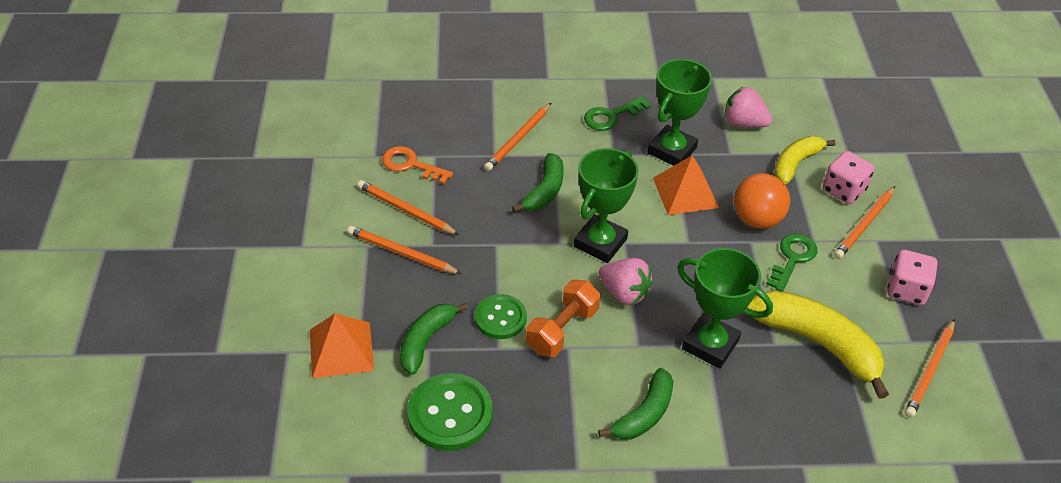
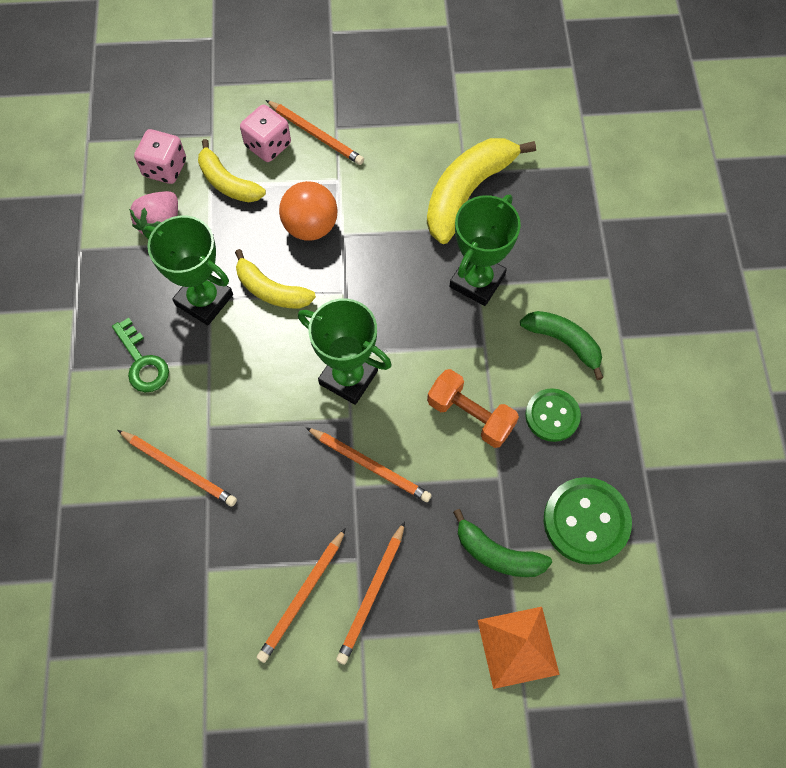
camera: 90 degrees left, 20 degrees up
orange key [382,146,453,185] -> none
green button [475,294,527,339] -> green button moved to [525,388,581,442]
green banana [512,153,564,212] -> none
pink strawberry [599,258,653,305] -> none
orange pyramid [653,155,719,215] -> yellow banana [235,249,316,309]
green key [766,234,817,292] -> none
pink dice [887,250,937,305] -> pink dice moved to [134,129,186,184]
orange pencil [905,319,955,418] -> orange pencil moved to [306,427,431,502]

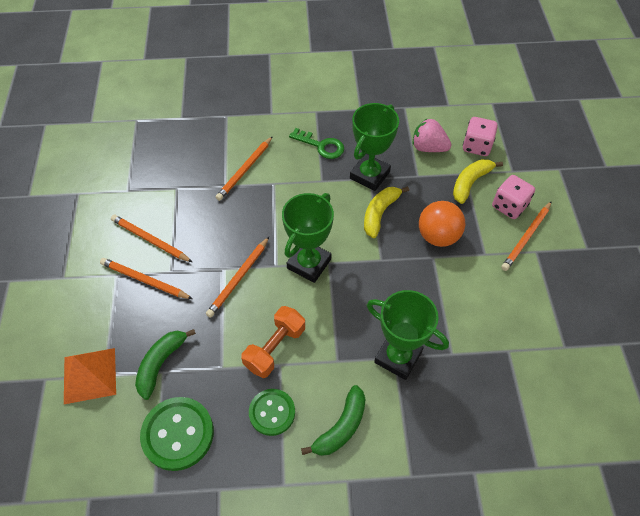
camera: 90 degrees right, 10 degrees down
green key [112,318,169,392] -> green key turned 120 degrees counterclockwise [289,128,344,159]
yellow banana [427,138,536,244] -> none

